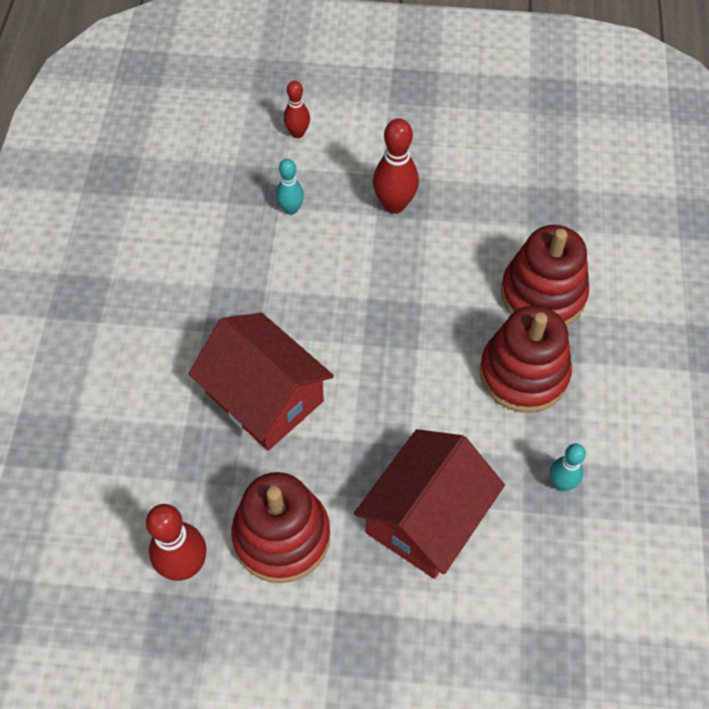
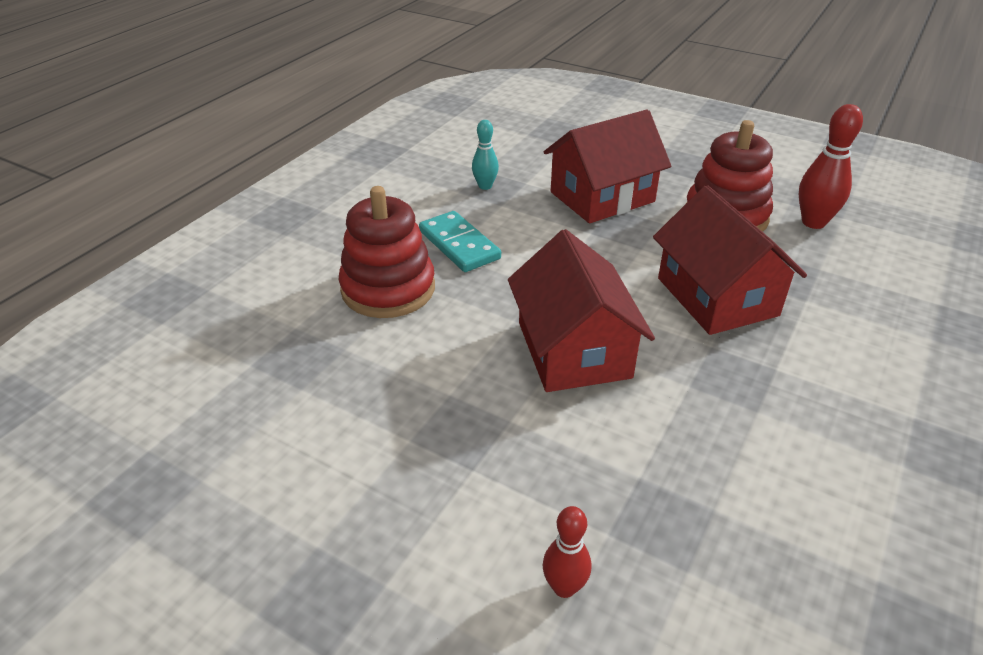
camera: 155 degrees left, 20 degrees down
turquoise bowling pin [276,159,304,215] -> none
red bowling pin [373,118,419,214] -> none
red stacking toy [480,305,572,413] -> turquoise domino [419,211,501,272]
none -> red house [508,229,655,392]

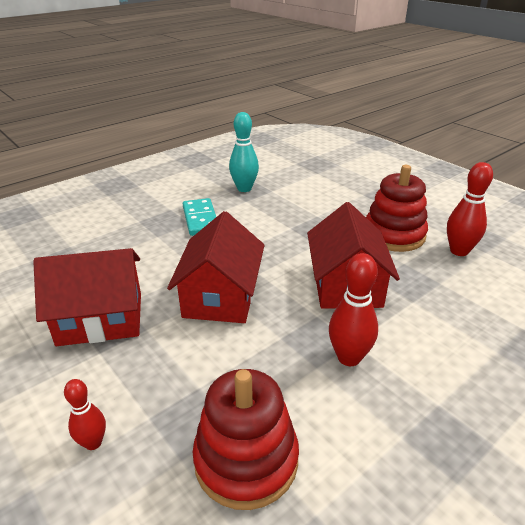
camera: 20 degrees right, 5 degrees down
red stacking toy [339,186,435,318] -> red stacking toy moved to [192,369,299,510]
turquoise bowling pin [472,120,499,190] -> turquoise bowling pin [229,112,259,192], size x1.64
red house [544,109,671,224] -> red house moved to [33,248,141,346]
none -> red bowling pin [329,253,378,366]

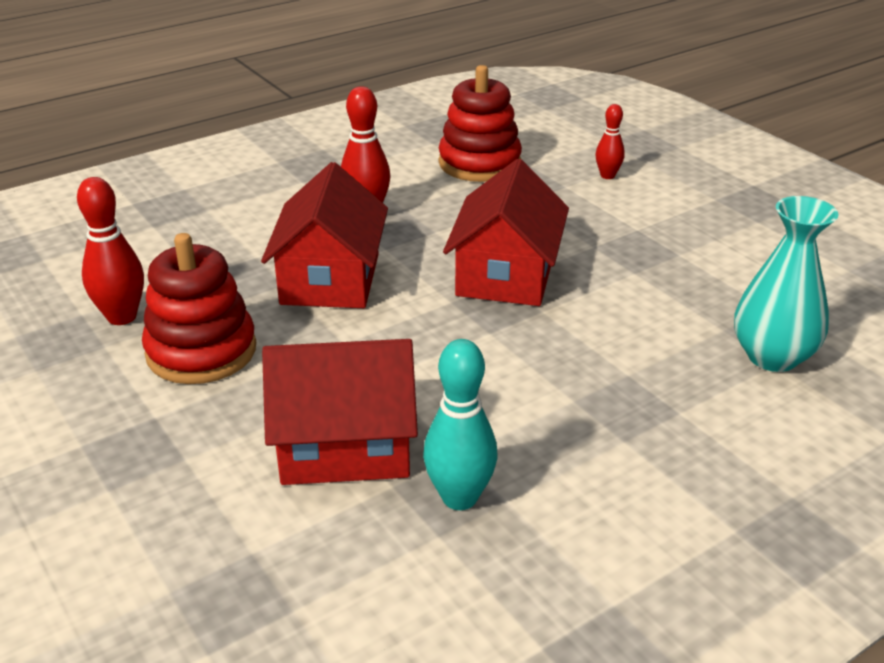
camera: 175 degrees left, 0 degrees up
red house [33,248,141,346] -> red house moved to [262,339,418,485]
turquoise domino [183,198,216,236] -> none
none -> turquoise vase [734,196,839,372]

